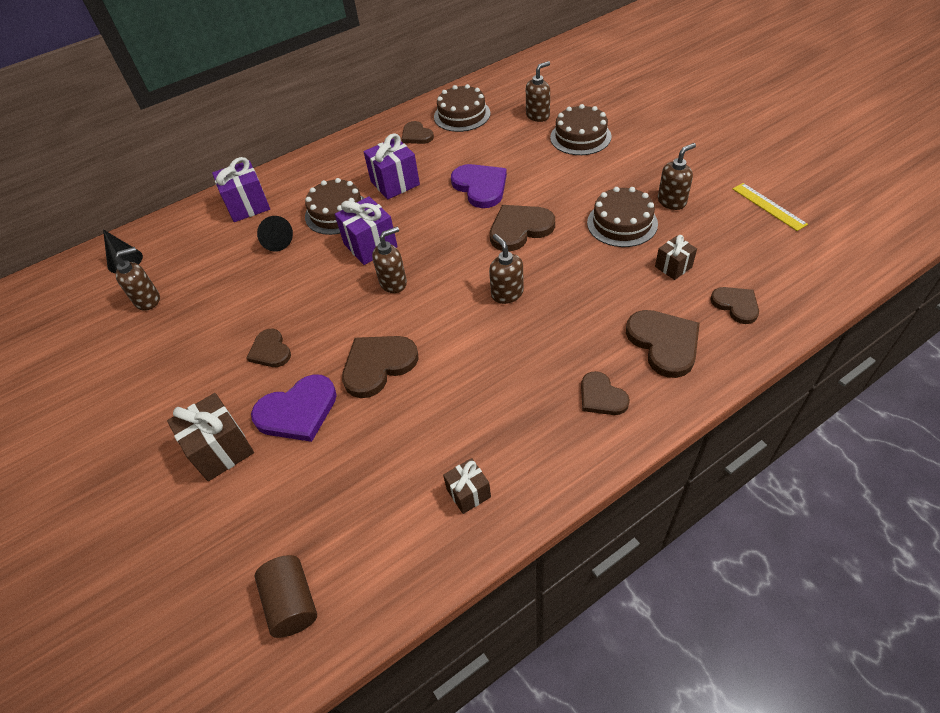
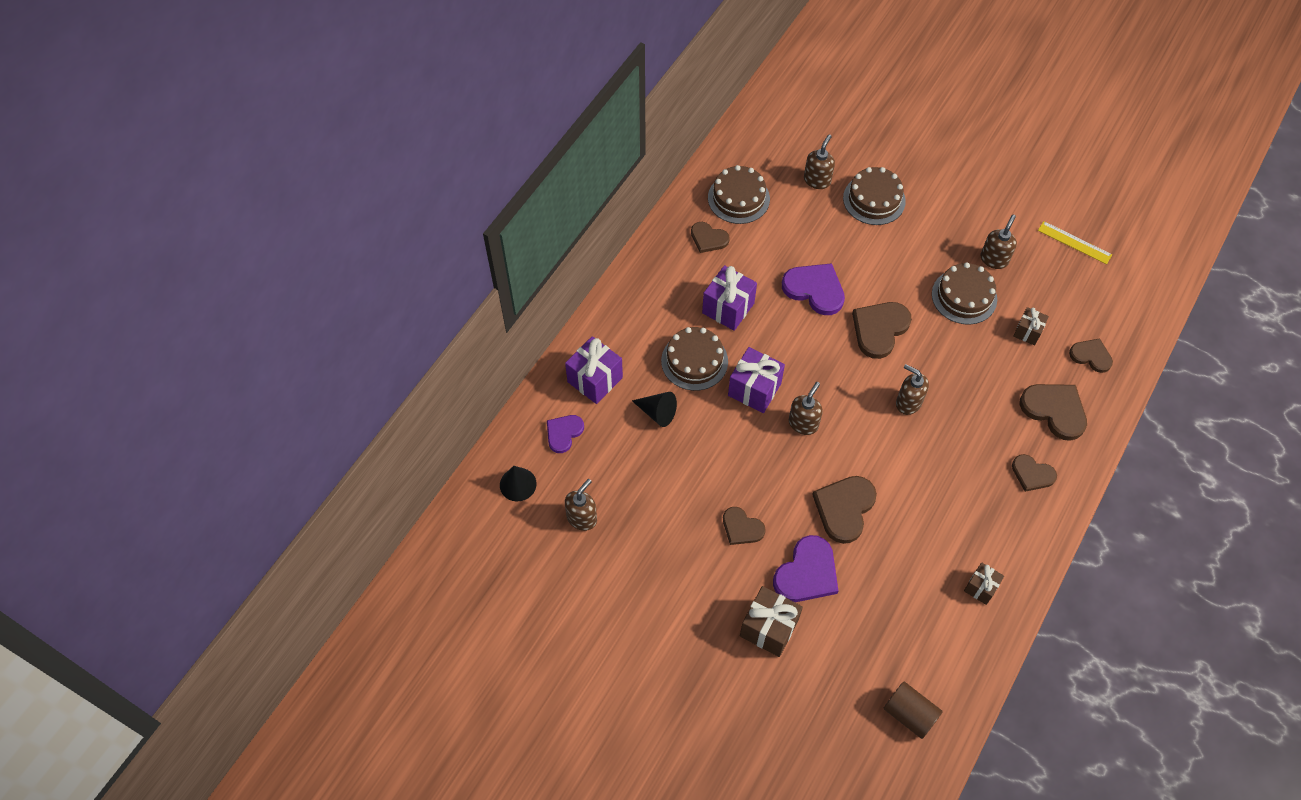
camera: 30 degrees left, 10 degrees up
none -> purple heart [547,415,584,453]

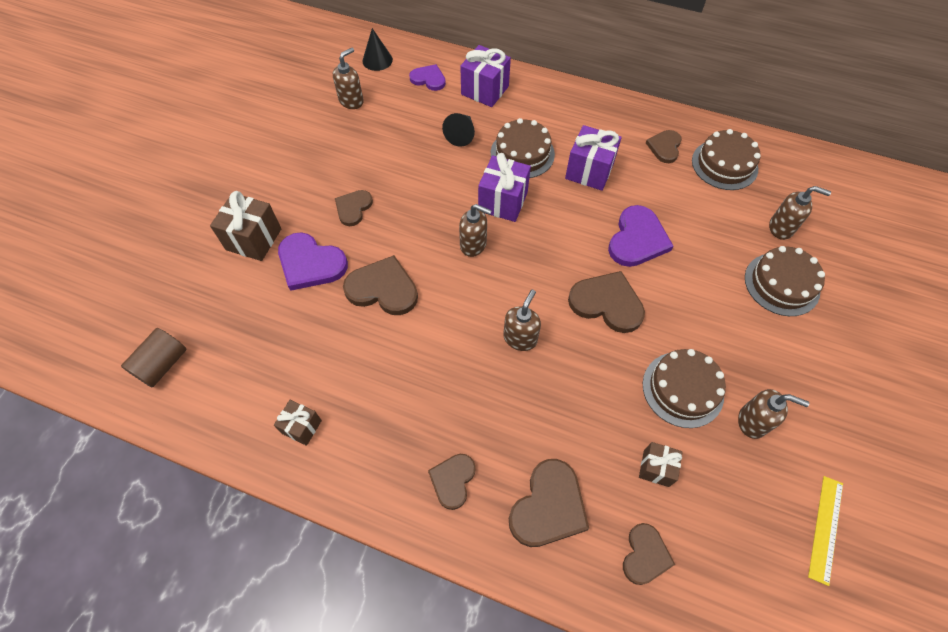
camera: 80 degrees right, 0 degrees up
brown soap dispenser [565,479,597,531] -> brown soap dispenser turned 75 degrees counterclockwise [333,47,364,109]

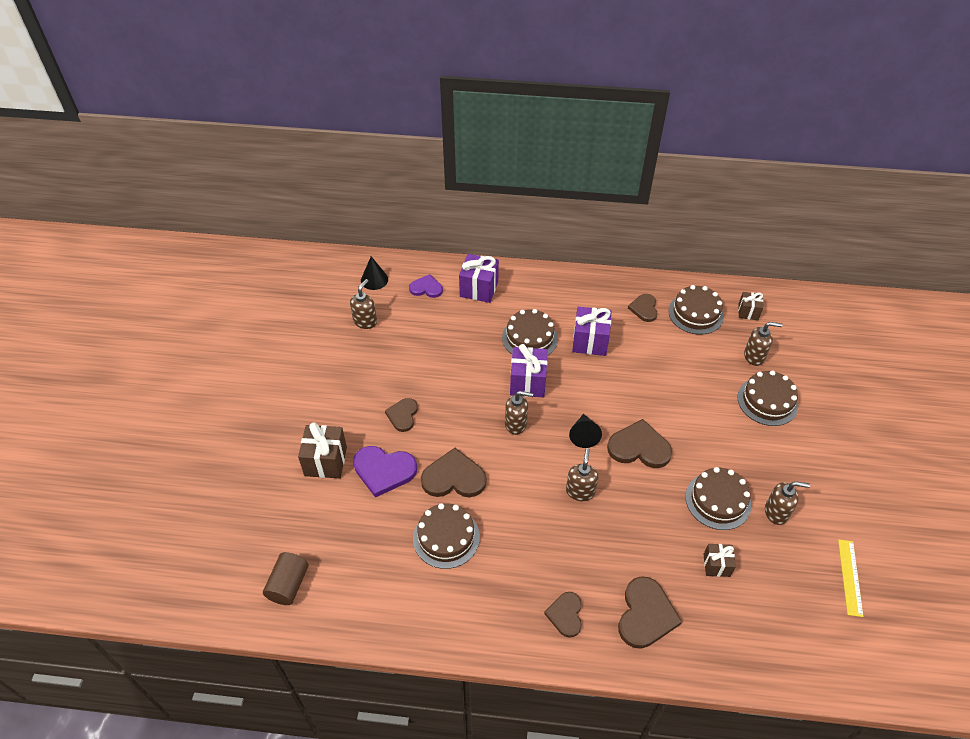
camera: 15 degrees left, 10 degrees down
brown gift [274,400,322,446] -> brown gift moved to [738,292,763,320]
black cone [442,113,475,147] -> black cone moved to [569,414,602,448]
purple heart [608,205,673,267] -> none
brown heart [623,523,675,585] -> none
none -> brown cake [413,503,480,569]

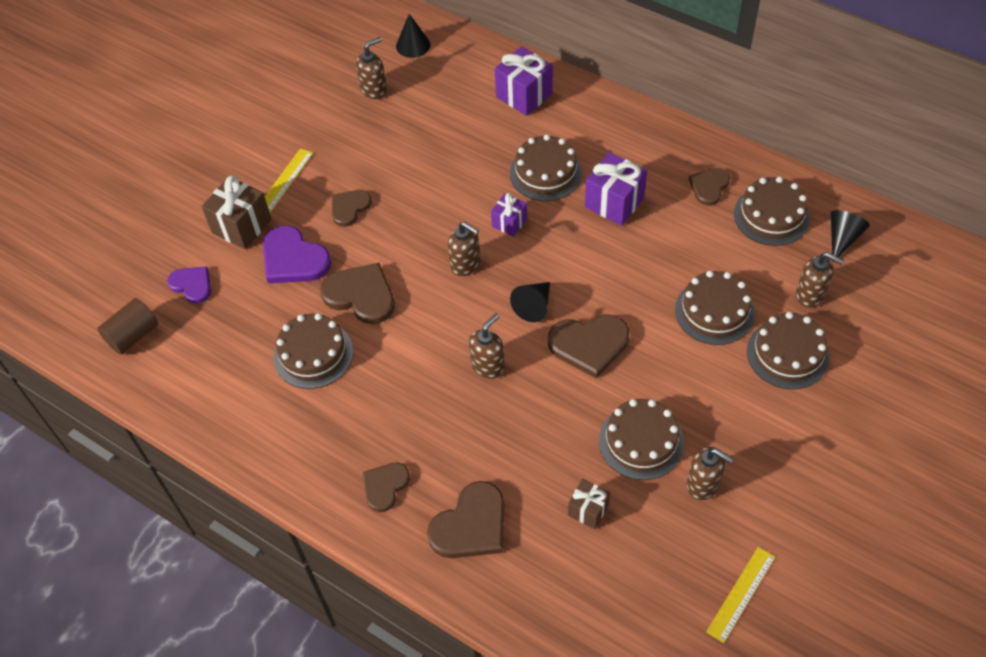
camera: 30 degrees right, 5 degrees up
purple heart [409,274,443,298] -> purple heart moved to [167,266,211,304]
purple gift [510,344,547,397] -> purple gift [491,193,527,237], size x0.59
brown heart [607,419,672,468] -> brown heart turned 135 degrees clockwise [548,315,629,379]
brown gift [738,292,763,320] -> black cone [831,210,870,262]
none -> yellow ruler [265,148,313,213]
none -> brown cake [675,271,755,345]

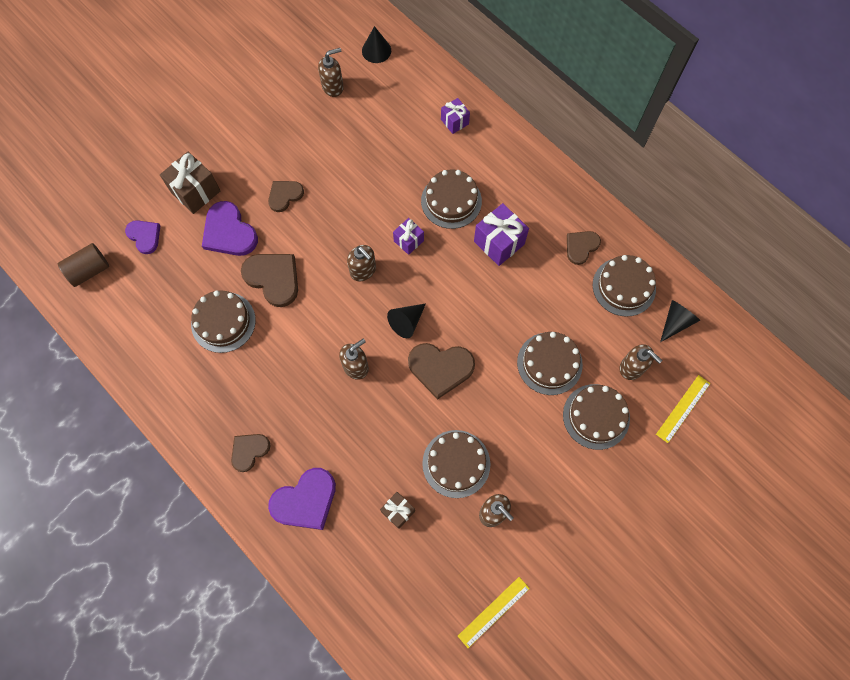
camera: 10 degrees right, 15 degrees up
yellow ruler [265,148,313,213] -> yellow ruler moved to [656,375,711,443]
brown heart [427,481,505,558] -> purple heart [268,468,336,530]
purple gift [495,46,553,116] -> purple gift [441,98,470,134], size x0.59

